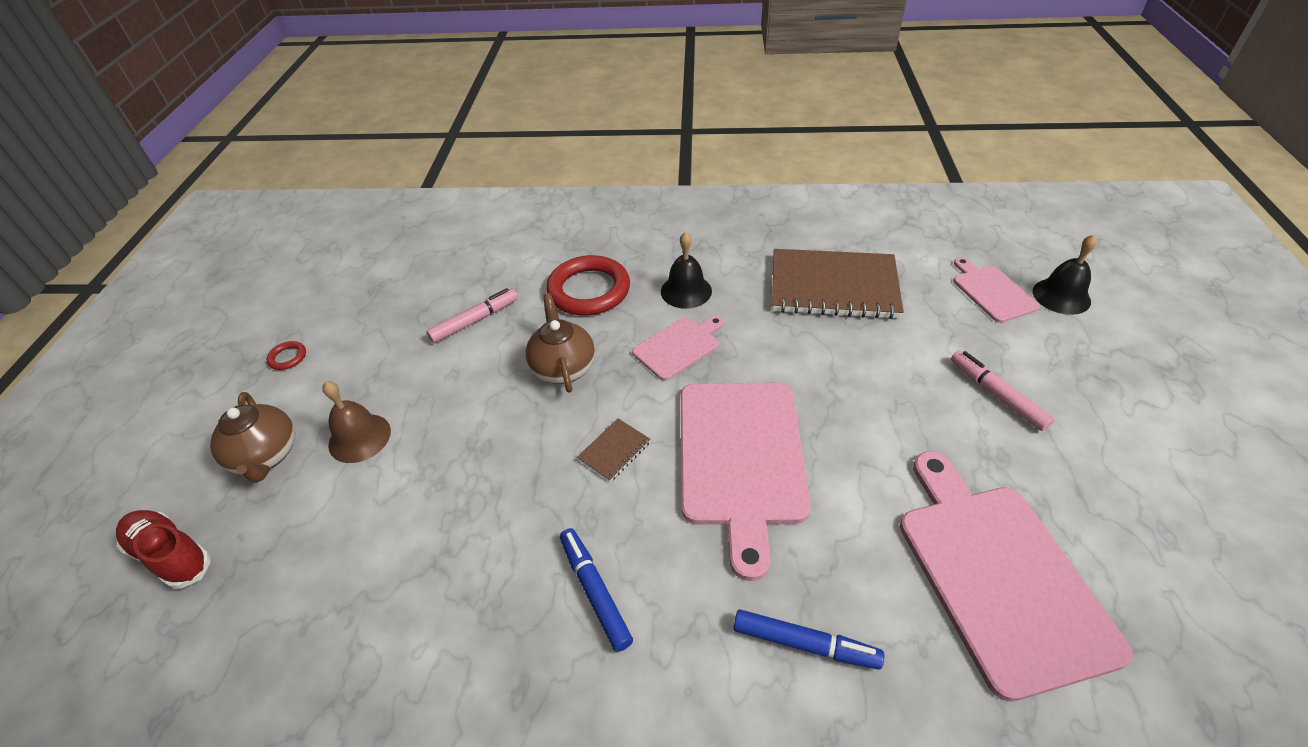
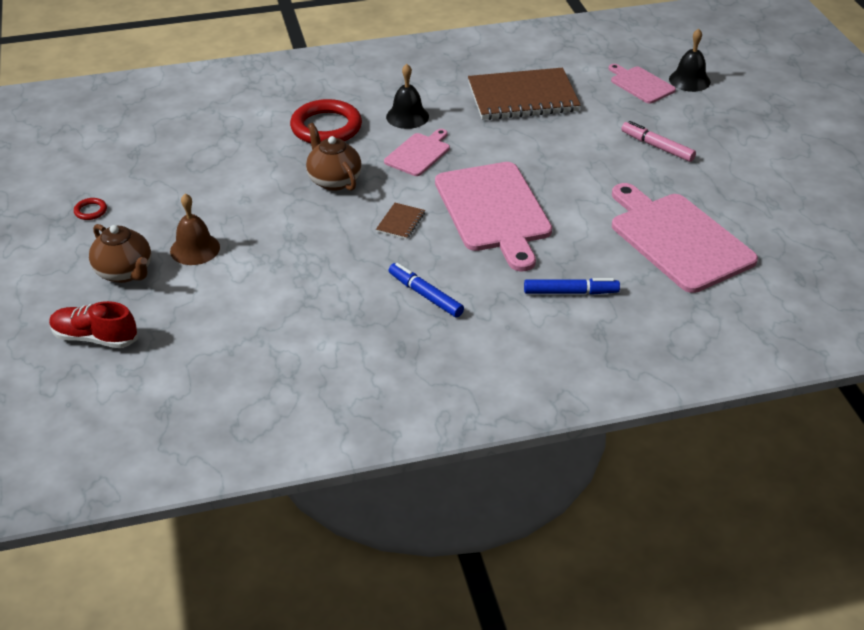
camera: 20 degrees left, 5 degrees down
pink marker [426,288,518,343] -> none

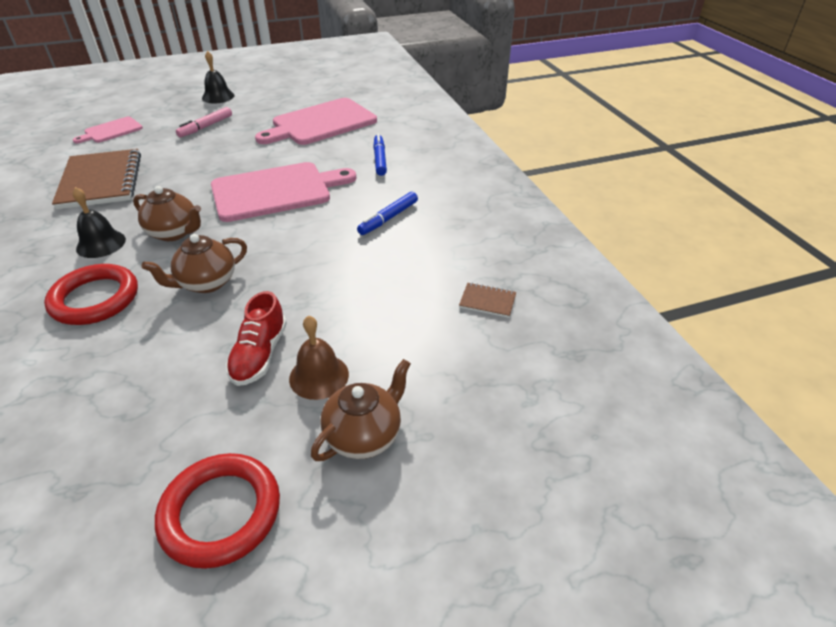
camera: 95 degrees left, 0 degrees up
red shoe [49,301,138,348] -> red shoe moved to [226,291,287,386]
red ring [74,198,107,220] -> red ring [155,453,280,569], size x2.40
brown notebook [376,203,425,239] -> brown notebook moved to [459,283,516,318]
pink cutting board [384,129,450,176] -> brown teapot [133,186,201,241]
black bell [669,29,711,92] -> black bell moved to [202,51,234,103]

